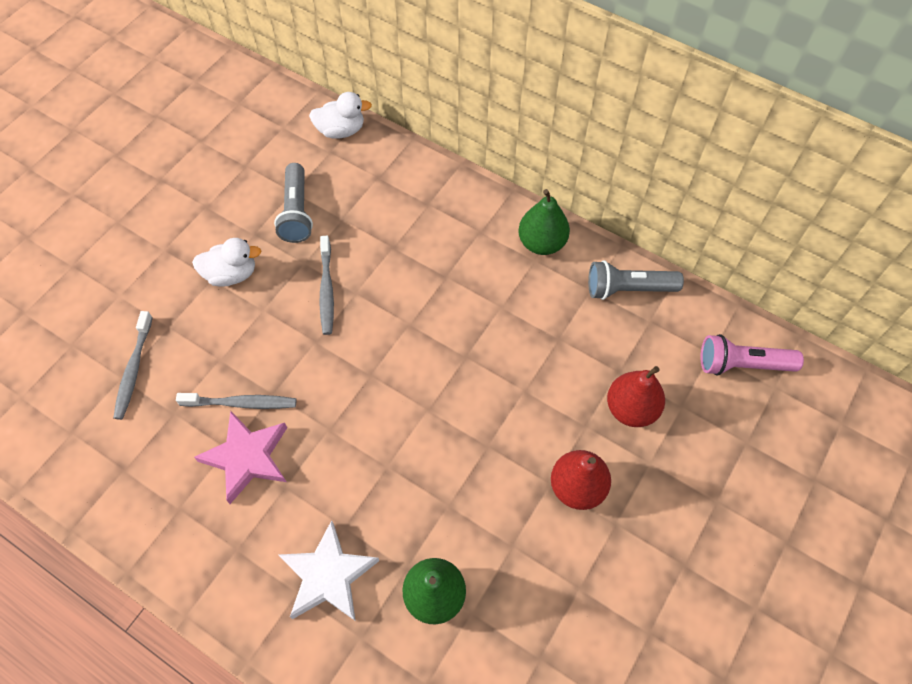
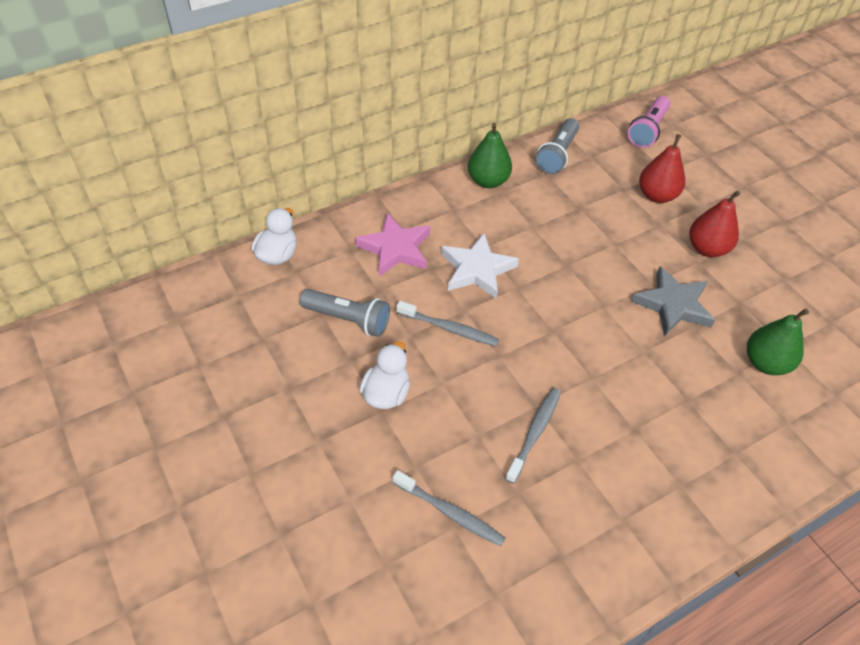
camera: 65 degrees left, 10 degrees down
pink star [194,410,287,504] -> pink star moved to [355,213,430,277]
white star [279,520,379,621] -> white star moved to [441,233,519,299]
none -> grey star [631,266,715,336]

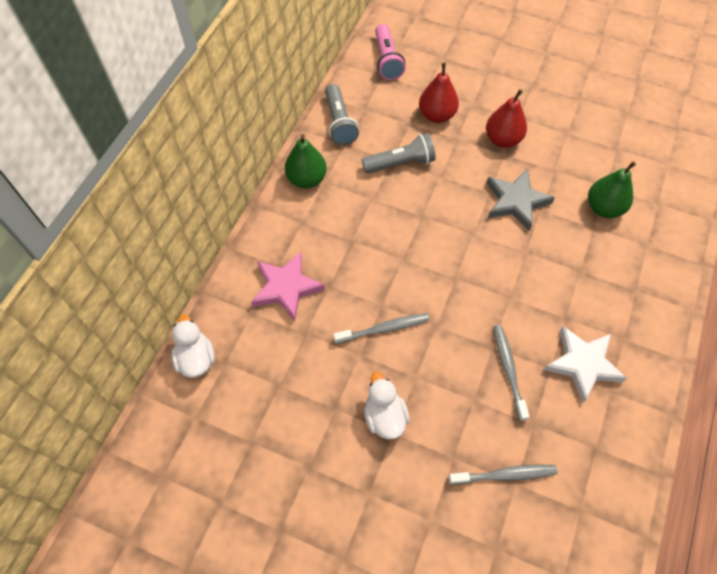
camera: 35 degrees left, 10 degrees up
grey flashlight [300,289,390,337] -> grey flashlight moved to [362,133,436,174]
white star [441,233,519,299] -> white star moved to [544,326,627,403]

